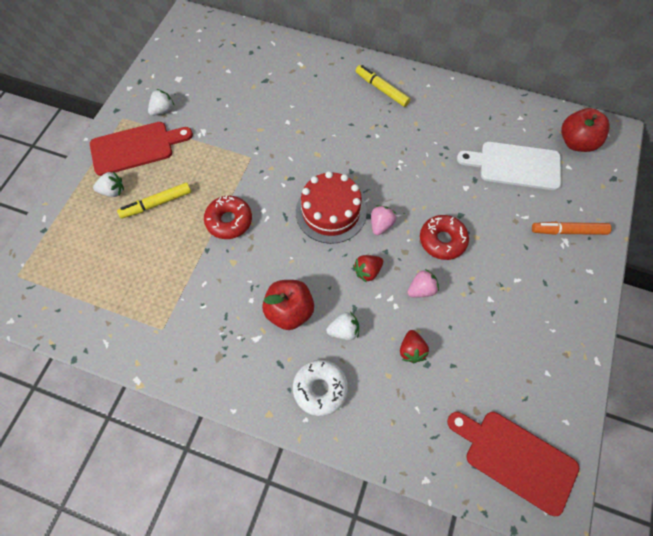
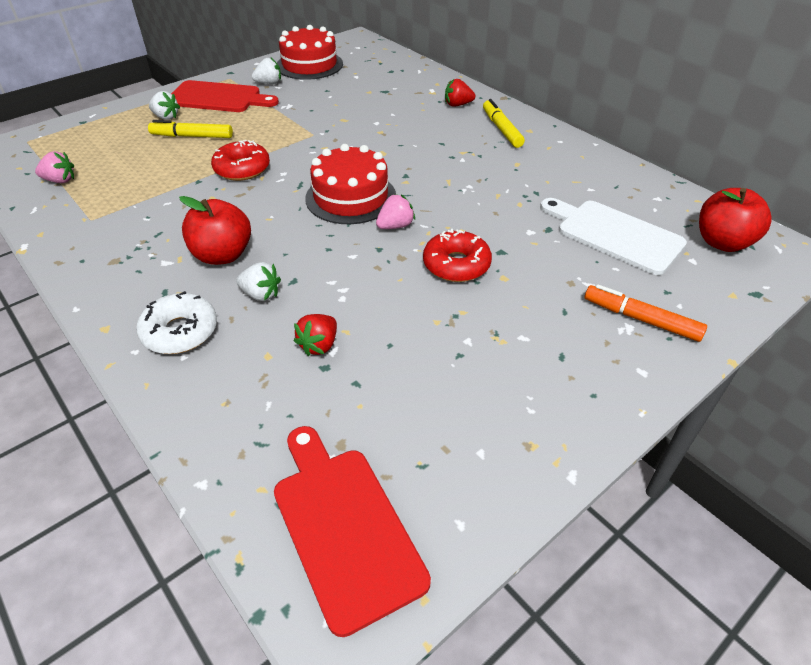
camera: 30 degrees right, 20 degrees down
red strawberry [353,255,383,283] -> red strawberry moved to [445,79,475,107]
pink strawberry [408,269,439,297] -> pink strawberry moved to [35,151,74,183]
none -> red cake [277,25,343,80]

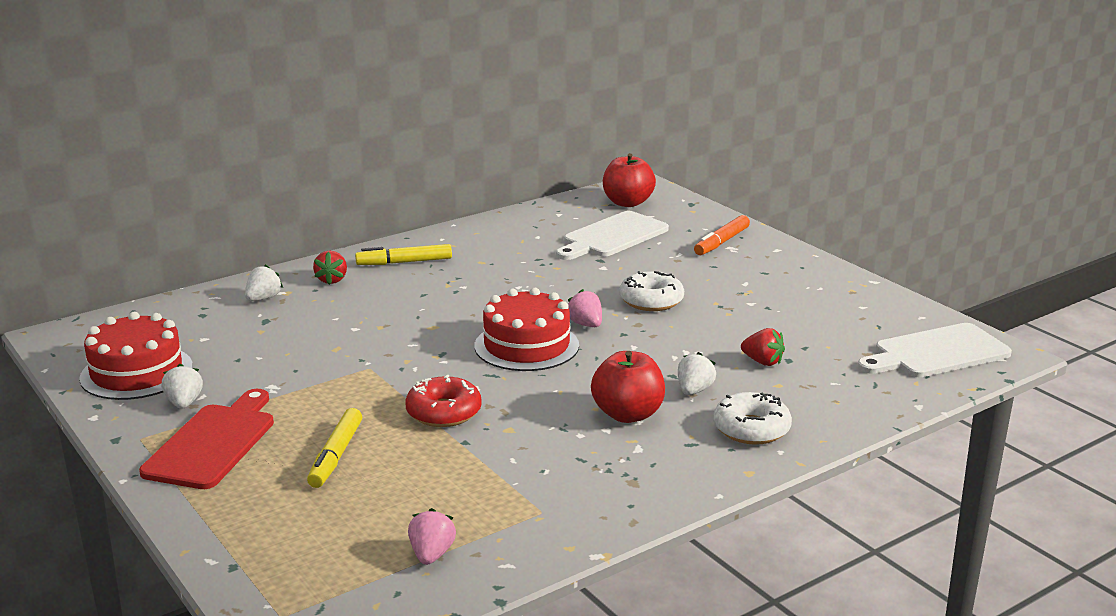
camera: 85 degrees left, 20 degrees down
white strawberry [149,91,180,120] -> white strawberry moved to [245,265,283,301]
red cutting board [274,426,431,637] -> white cutting board [858,323,1012,377]
red donut [423,229,492,282] -> white donut [620,271,684,311]

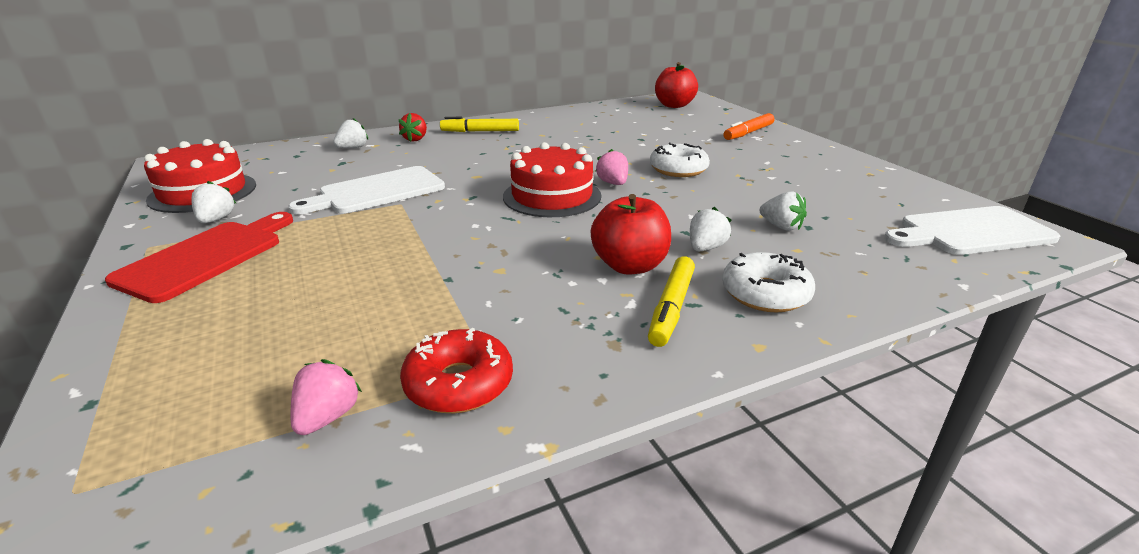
camera: 10 degrees right, 5 degrees up
yellow marker [307,408,362,488] -> yellow marker moved to [648,256,695,347]
red donut [405,374,482,427] -> red donut moved to [400,328,513,413]
white cutting board [556,211,669,260] -> white cutting board moved to [288,166,445,214]
red strawberry [741,328,785,366] -> white strawberry [760,191,807,231]

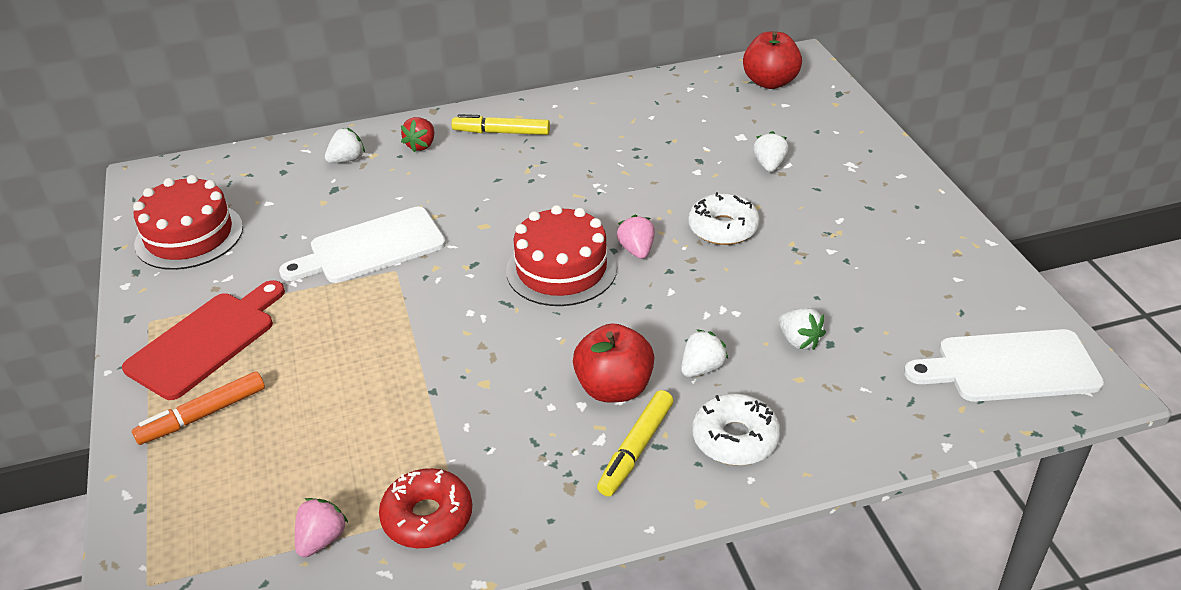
camera: 10 degrees right, 10 degrees up
white strawberry [191,181,236,223] -> white strawberry moved to [753,131,789,172]
orange marker [723,113,774,140] -> orange marker moved to [132,371,265,445]

